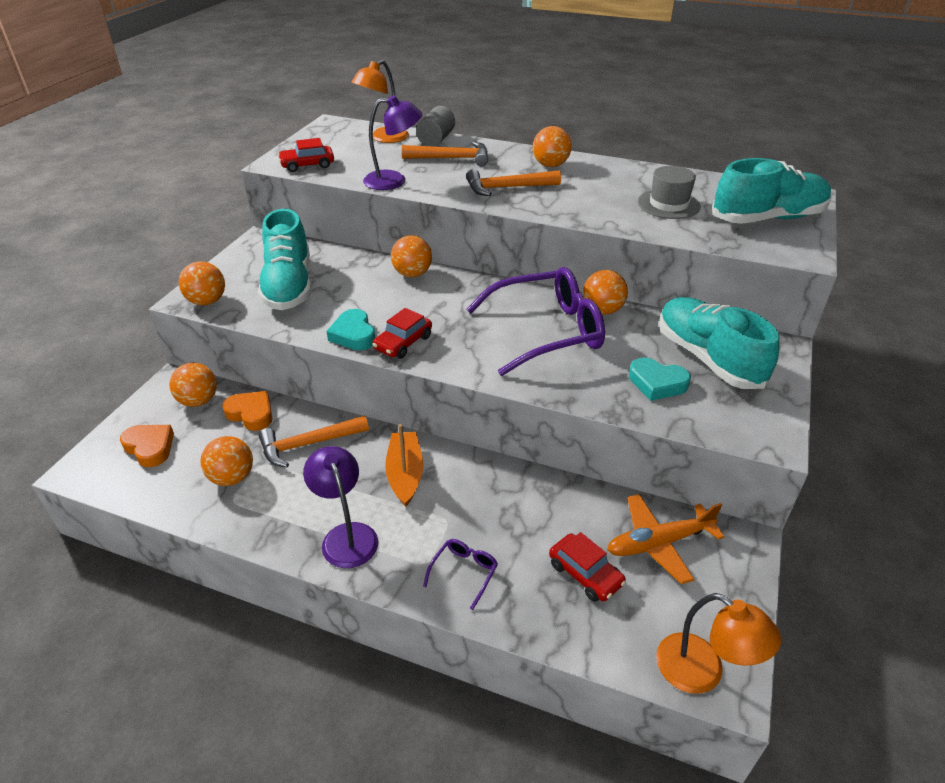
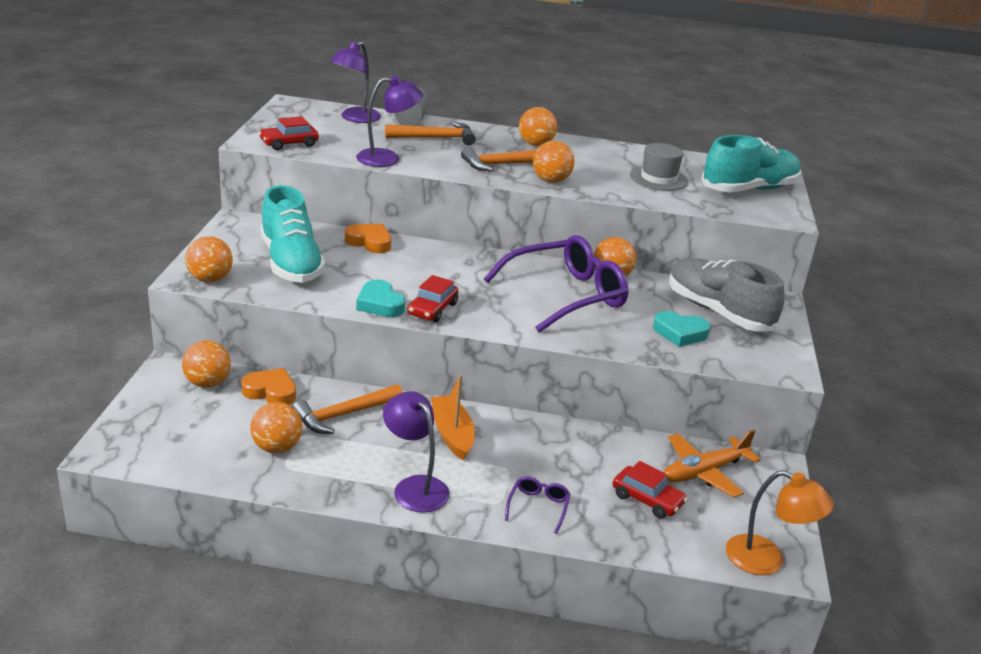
camera: 15 degrees left, 10 degrees down
orange heart [120,425,174,467] -> orange heart moved to [345,224,391,253]
orange lamp [351,60,409,143] -> purple lamp [330,41,381,123]
orange ball [391,235,432,277] -> orange ball moved to [533,141,575,183]
turquoise shoe [659,297,779,389] -> grey shoe [669,258,785,332]

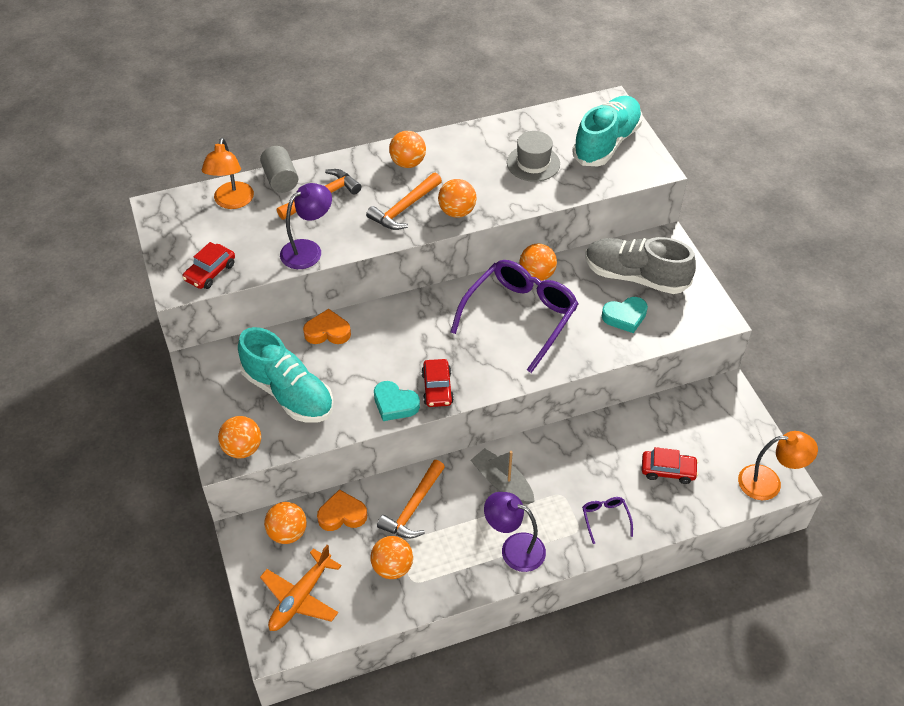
camera: 25 degrees left, 20 degrees up
purple lamp [330,41,381,123] -> orange lamp [202,138,254,209]
orange boat [431,375,475,461] -> grey boat [471,448,535,504]
orange plane [664,430,761,498] -> orange plane moved to [260,545,342,631]

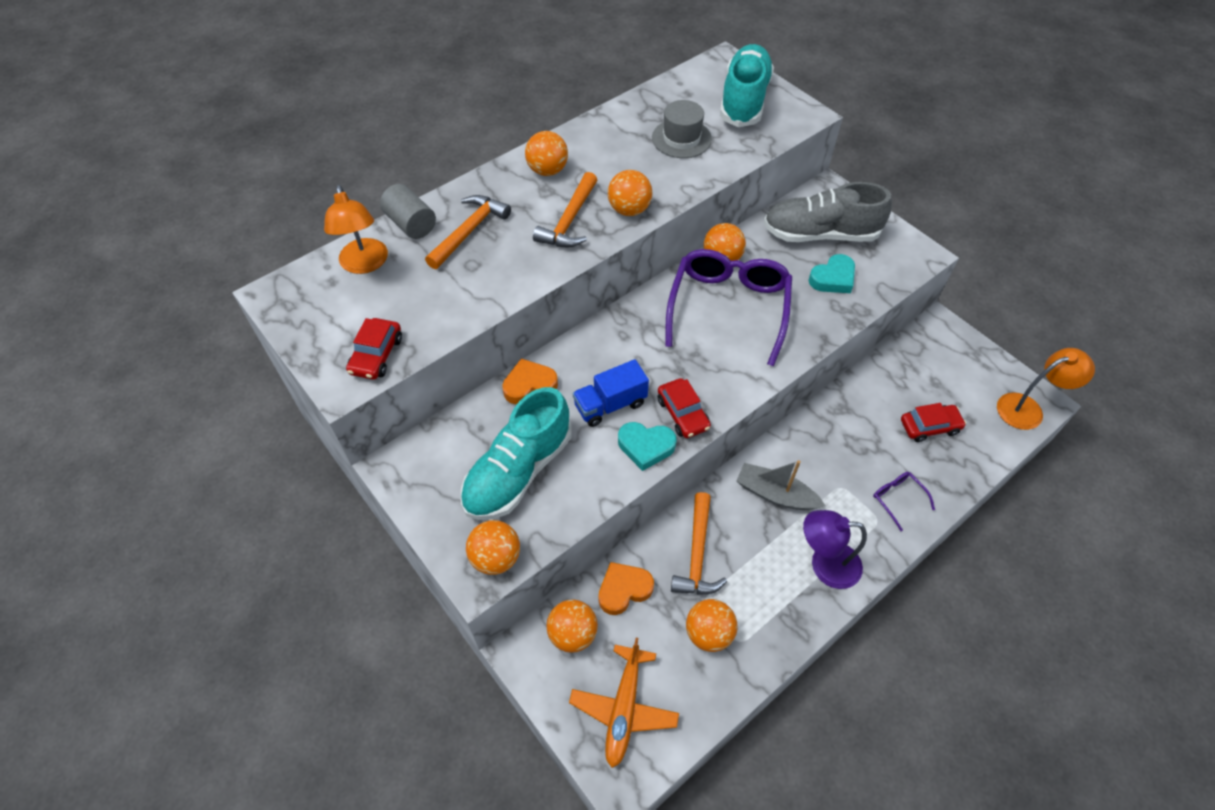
camera: 20 degrees left, 5 degrees up
turquoise shoe [238,327,333,423] -> turquoise shoe turned 105 degrees clockwise [461,387,572,520]
purple lamp [280,183,332,269] -> none
none -> blue truck [573,359,649,427]

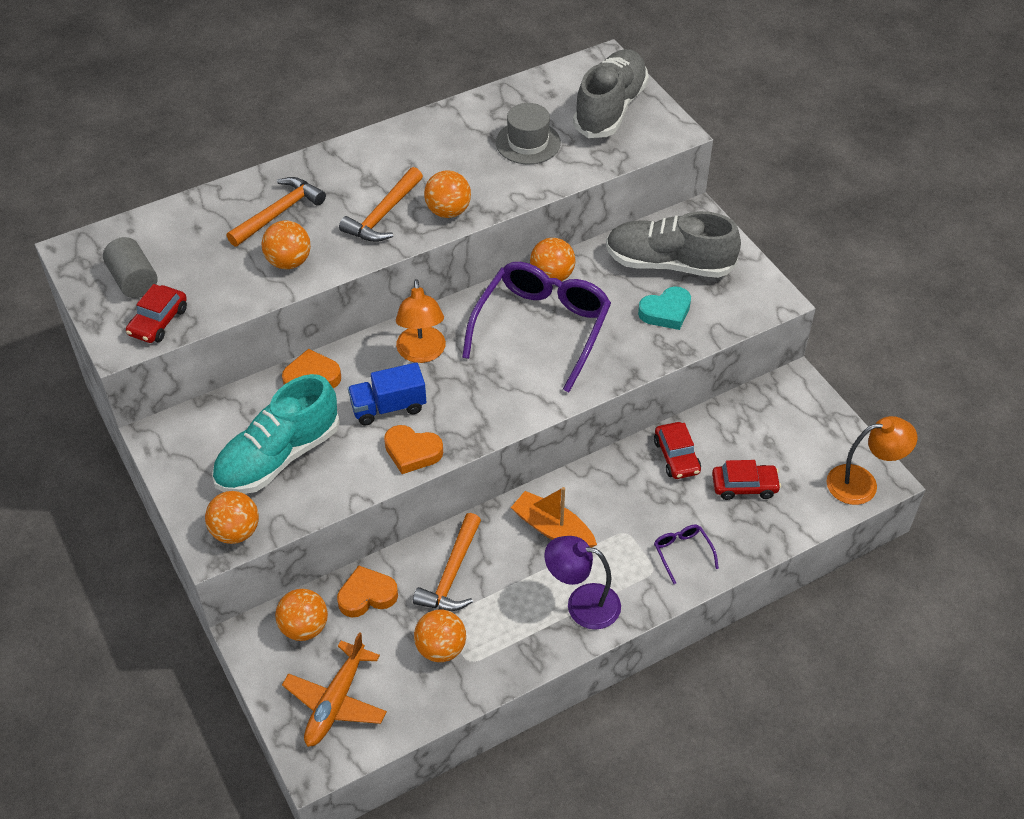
camera: 10 degrees right, 5 degrees down
orange lamp [324,185,388,274] -> orange lamp moved to [396,279,446,363]
grey cylinder [380,184,436,239] -> grey cylinder moved to [103,237,157,298]
orange ball [525,131,568,176] -> orange ball moved to [261,221,311,269]
turquoise heart [618,422,677,471] -> orange heart [384,425,443,474]
red car [658,378,711,438] -> red car moved to [654,422,701,479]
turquoise shoe [720,44,774,127] -> grey shoe [573,49,649,138]
grey boat [737,460,826,510] -> orange boat [511,487,597,548]

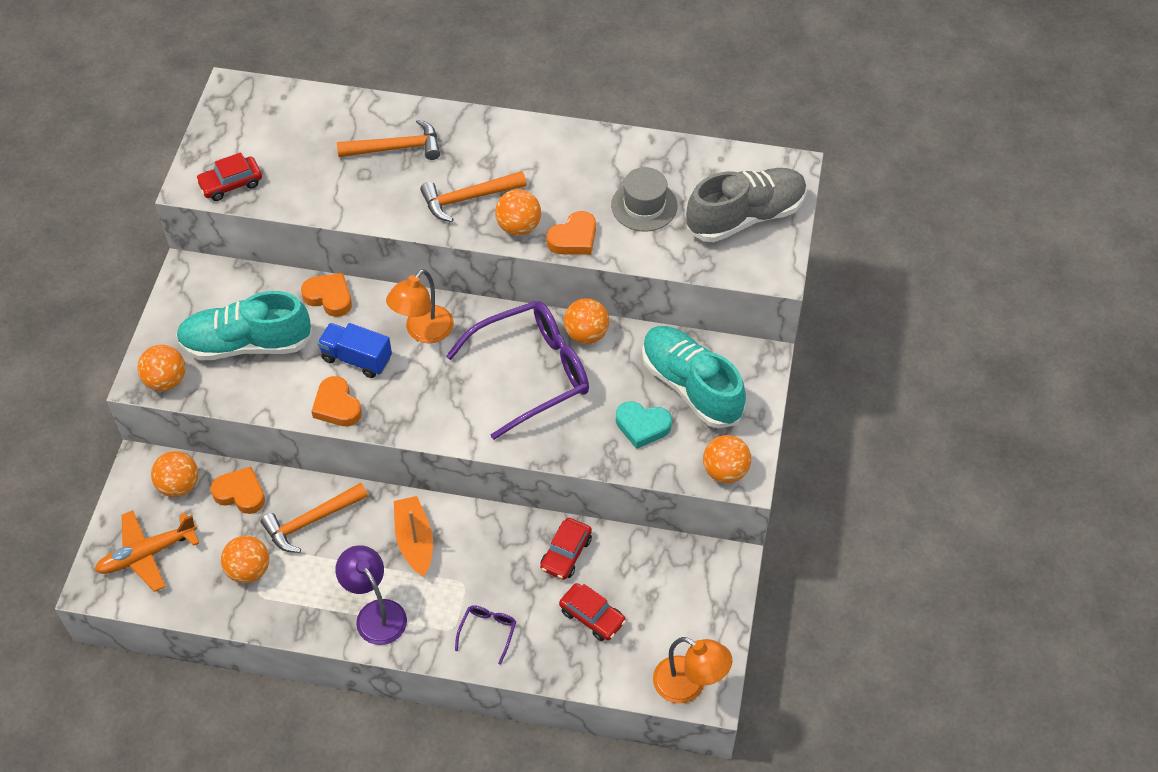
camera: 40 degrees right, 5 degrees up
grey cylinder [103,237,157,298] -> none
orange ball [261,221,311,269] -> orange ball moved to [703,435,751,483]
grey shoe [606,211,741,278] -> turquoise shoe [642,326,746,429]
none -> orange heart [547,211,596,255]

